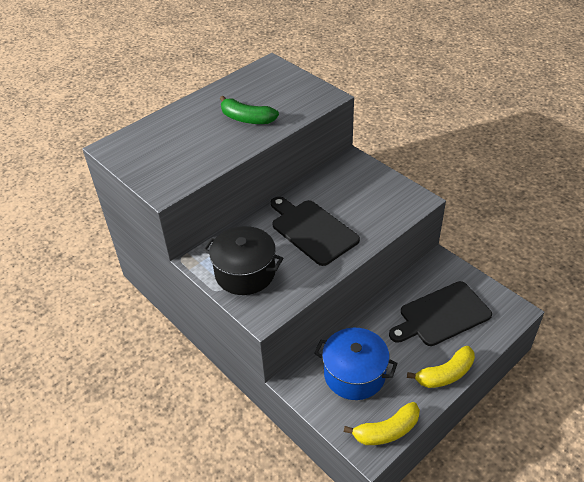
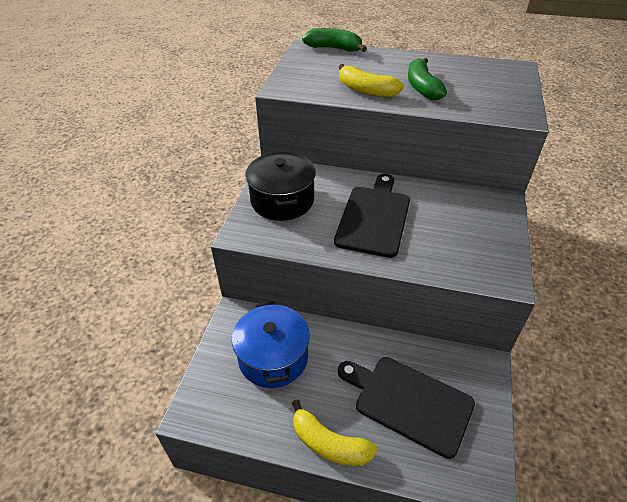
camera: 55 degrees right, 0 degrees up
yellow banana [344,402,420,445] -> yellow banana moved to [339,64,404,97]
none -> green banana [302,28,367,52]

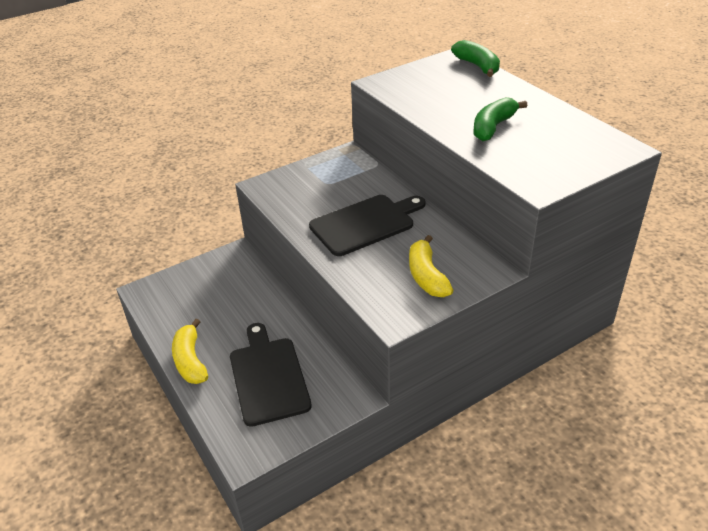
camera: 45 degrees right, 5 degrees down
blue pot [232,301,310,388] -> none
black pot [246,152,316,221] -> none
yellow banana [339,64,404,97] -> yellow banana moved to [409,235,454,297]

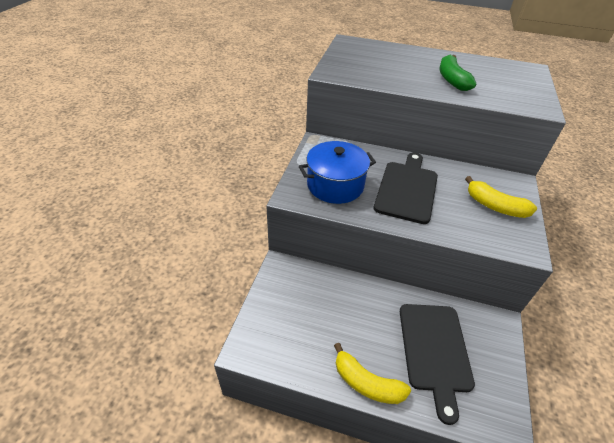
camera: 45 degrees left, 5 degrees up
black cutting board [230,323,312,427] -> black cutting board turned 120 degrees counterclockwise [400,304,475,425]
green banana [451,40,500,77] -> none
none -> blue pot [299,141,376,204]

